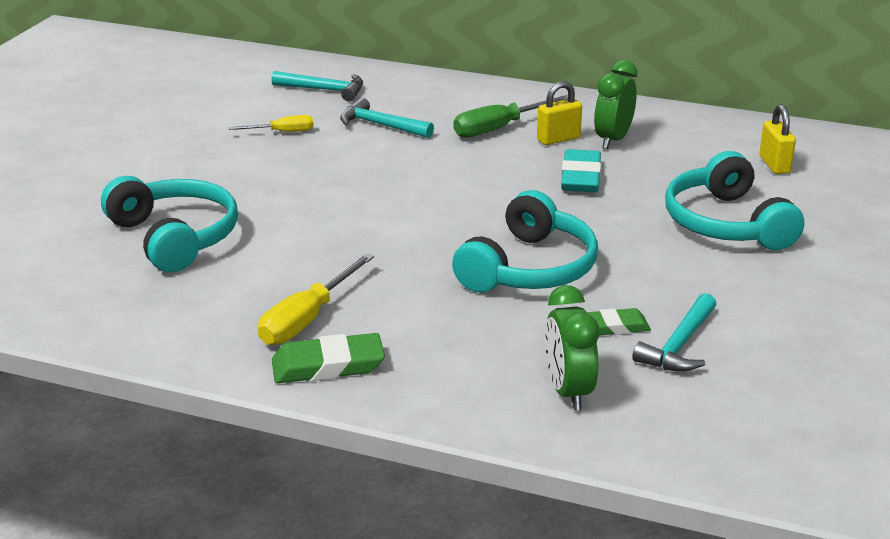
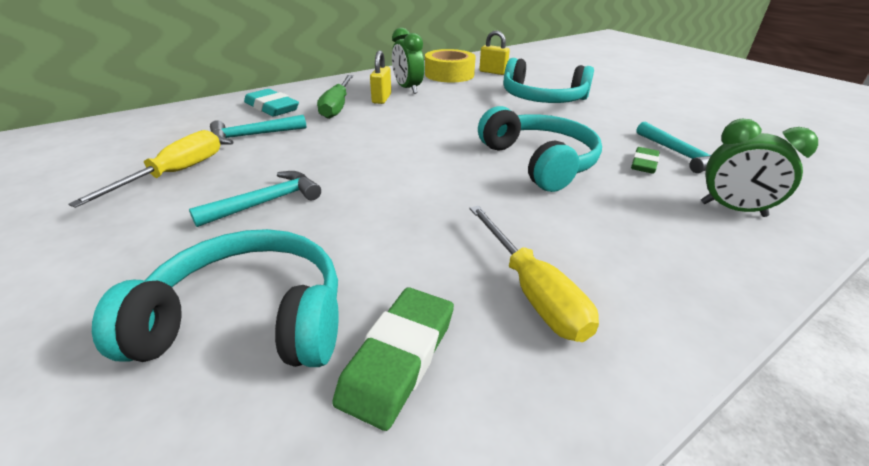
camera: 55 degrees left, 5 degrees up
yellow screwdriver [228,115,314,132] -> yellow screwdriver [68,130,220,208], size x1.64
turquoise hammer [271,71,363,101] -> turquoise hammer moved to [189,171,321,227]
green eraser [272,333,385,383] -> green eraser moved to [332,287,454,431]
turquoise eraser [561,149,601,192] -> turquoise eraser moved to [244,89,299,117]
none -> yellow tape [425,49,476,82]

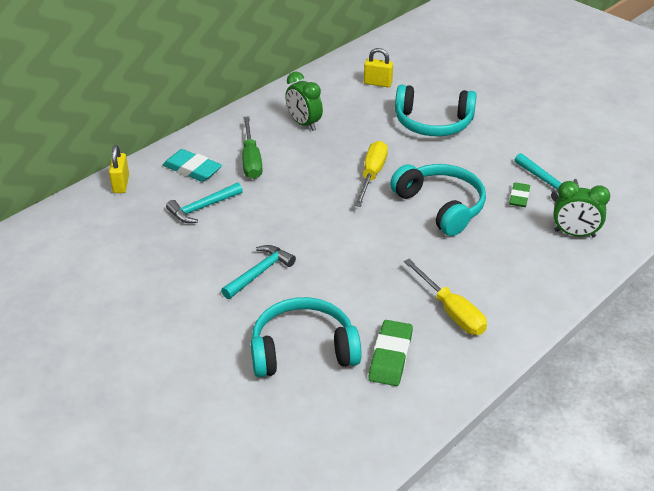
camera: 10 degrees left, 5 degrees up
yellow screwdriver [68,130,220,208] -> yellow screwdriver moved to [355,141,388,207]
yellow padlock [370,51,391,104] -> yellow padlock moved to [109,145,129,193]
yellow tape [425,49,476,82] -> none

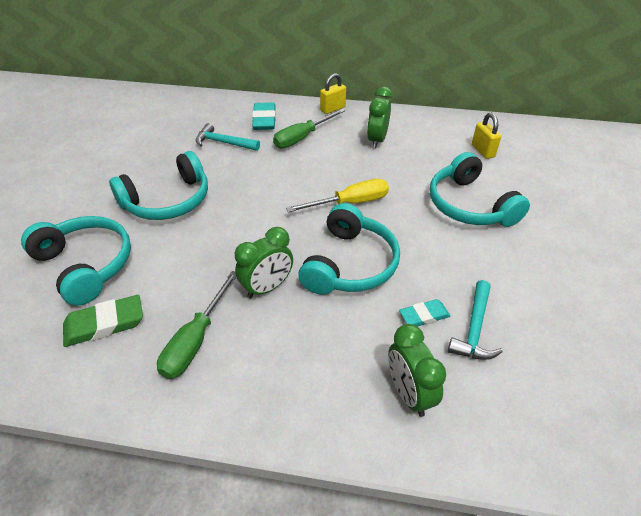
camera: 55 degrees right, 5 degrees up
yellow padlock [109,145,129,193] -> yellow padlock moved to [320,73,346,114]
turquoise hammer [221,245,296,299] -> turquoise headphones [109,151,208,220]
yellow screwdriver [404,259,487,335] -> green screwdriver [157,271,236,379]
green eraser [509,182,530,207] -> turquoise eraser [399,299,450,327]
none -> green clock [235,227,293,299]

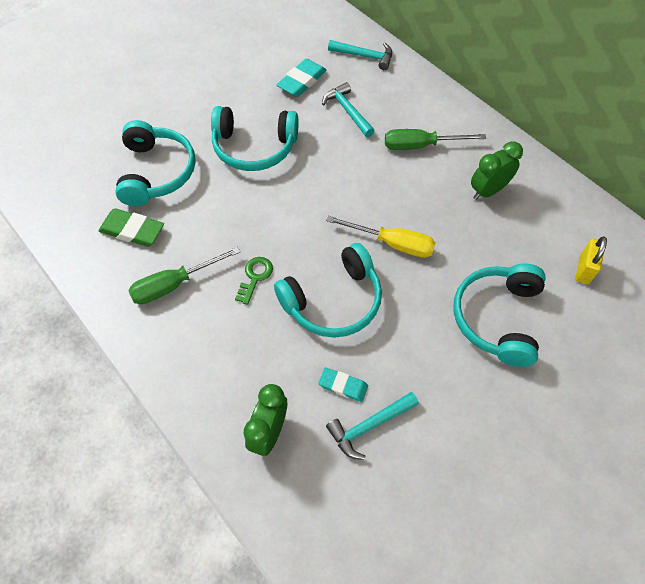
camera: 40 degrees right, 15 degrees up
green clock [235,227,293,299] -> green key [235,257,273,305]
turquoise eraser [252,103,276,130] -> turquoise eraser moved to [276,58,327,97]
yellow padlock [320,73,346,114] -> none
none -> turquoise hammer [328,40,392,70]

